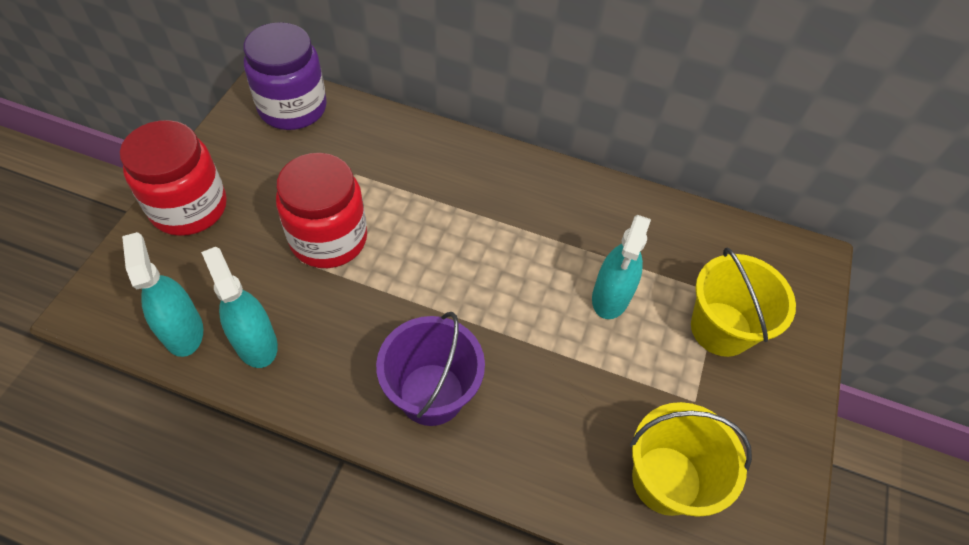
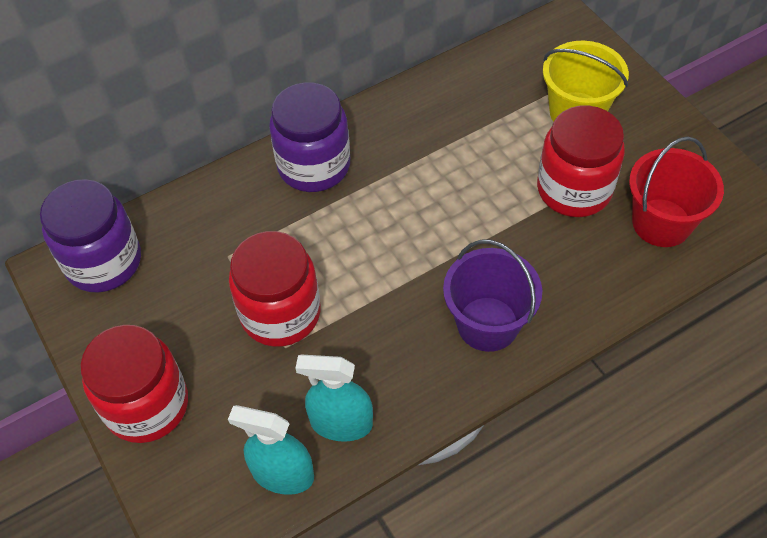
camera: 45 degrees left, 0 degrees up
turquoise spray bottle [592,215,651,319] -> none
yellow bucket [630,402,752,517] -> red bucket [629,136,724,247]
none -> purple jar [269,82,350,192]
none -> red jar [537,106,625,217]

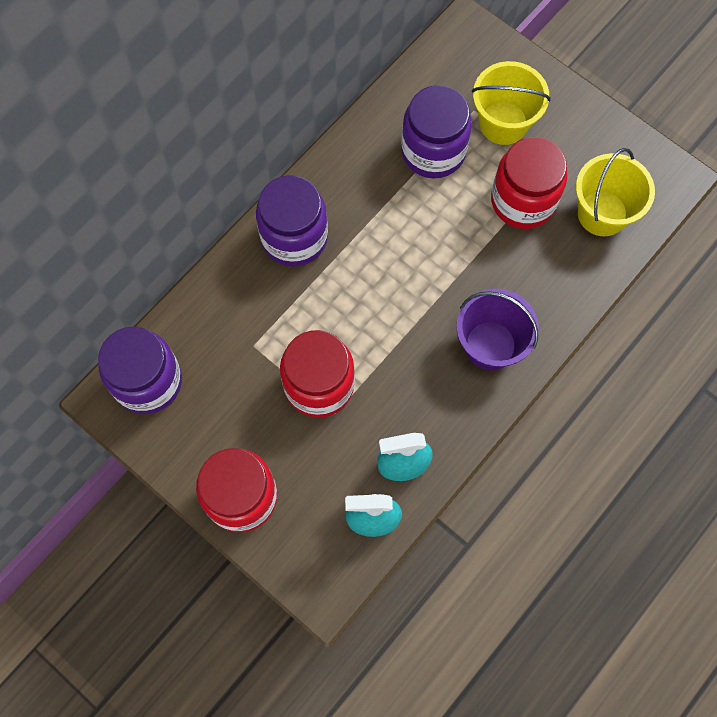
camera: 20 degrees left, 15 degrees up
red bucket [629,136,724,247] -> yellow bucket [576,148,655,236]
none -> purple jar [401,85,472,179]

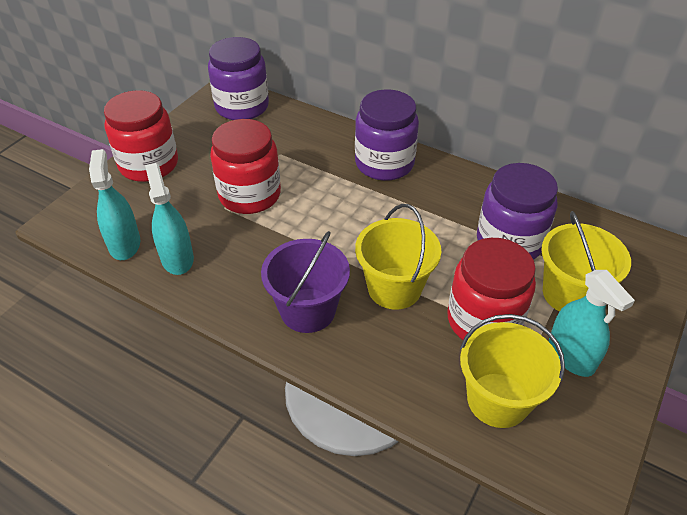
camera: 80 degrees right, 25 degrees down
none -> yellow bucket [355,204,441,310]
none -> turquoise spray bottle [549,270,635,377]

